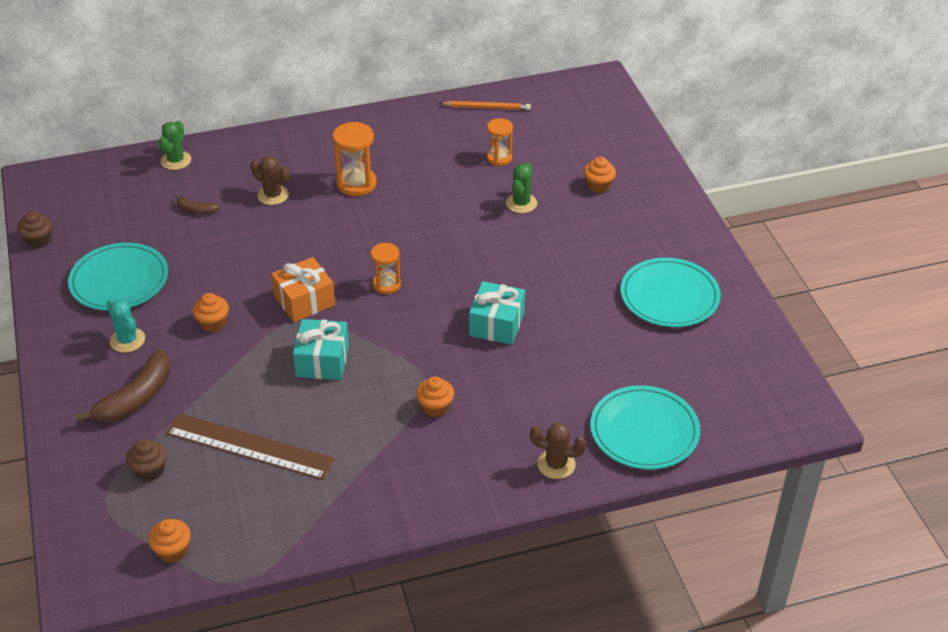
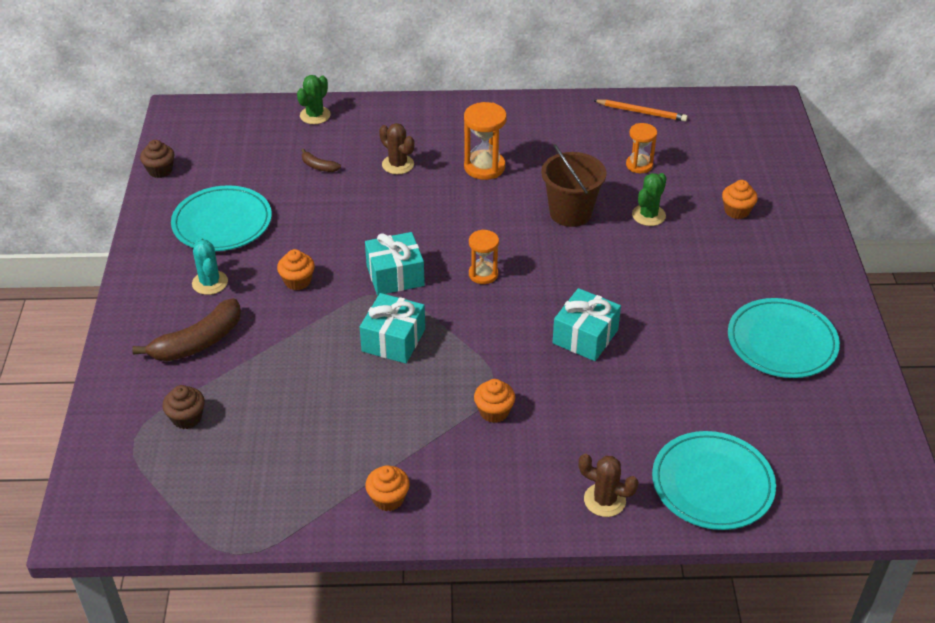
camera: 15 degrees right, 0 degrees up
orange cupcake [148,519,191,563] -> orange cupcake moved to [365,465,410,511]
brown ruler [166,413,336,480] -> none
orange gift [271,257,335,322] -> turquoise gift [365,232,425,295]
none -> brown bucket [541,144,606,227]

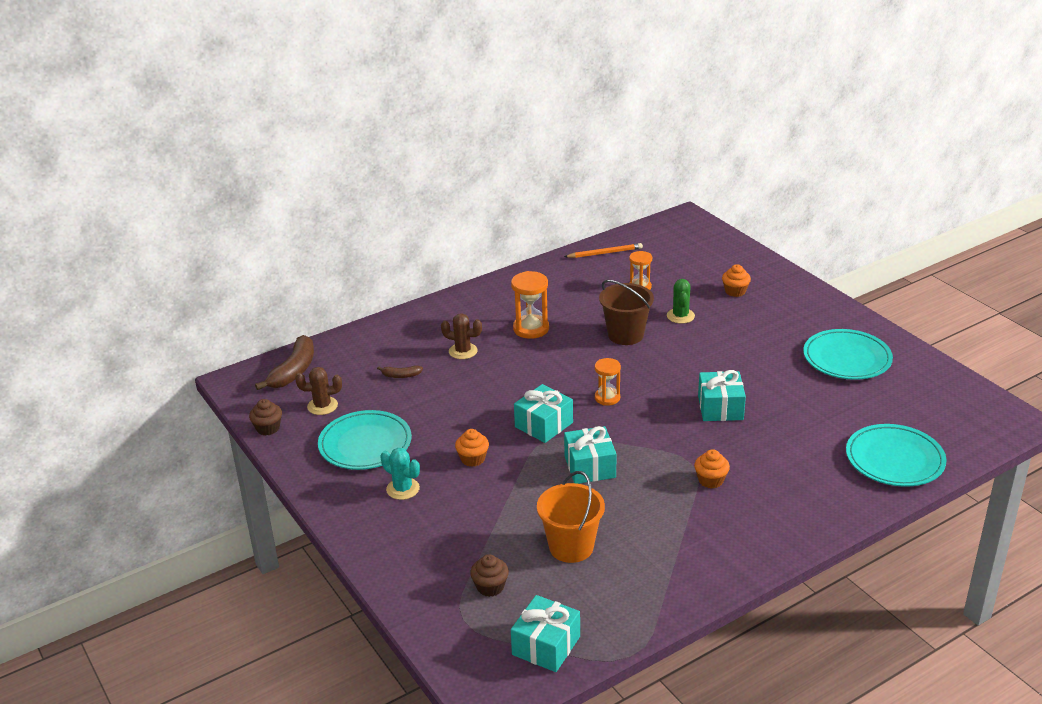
camera: 30 degrees left, 10 degrees down
brown banana [132,298,241,361] -> brown banana moved to [255,335,314,390]
green cactus [297,75,331,124] -> none
orange cupcake [365,465,410,511] -> none
brown cactus [578,454,639,517] -> brown cactus moved to [295,367,342,415]
none -> turquoise gift [511,595,580,672]
none -> orange bucket [537,471,605,563]

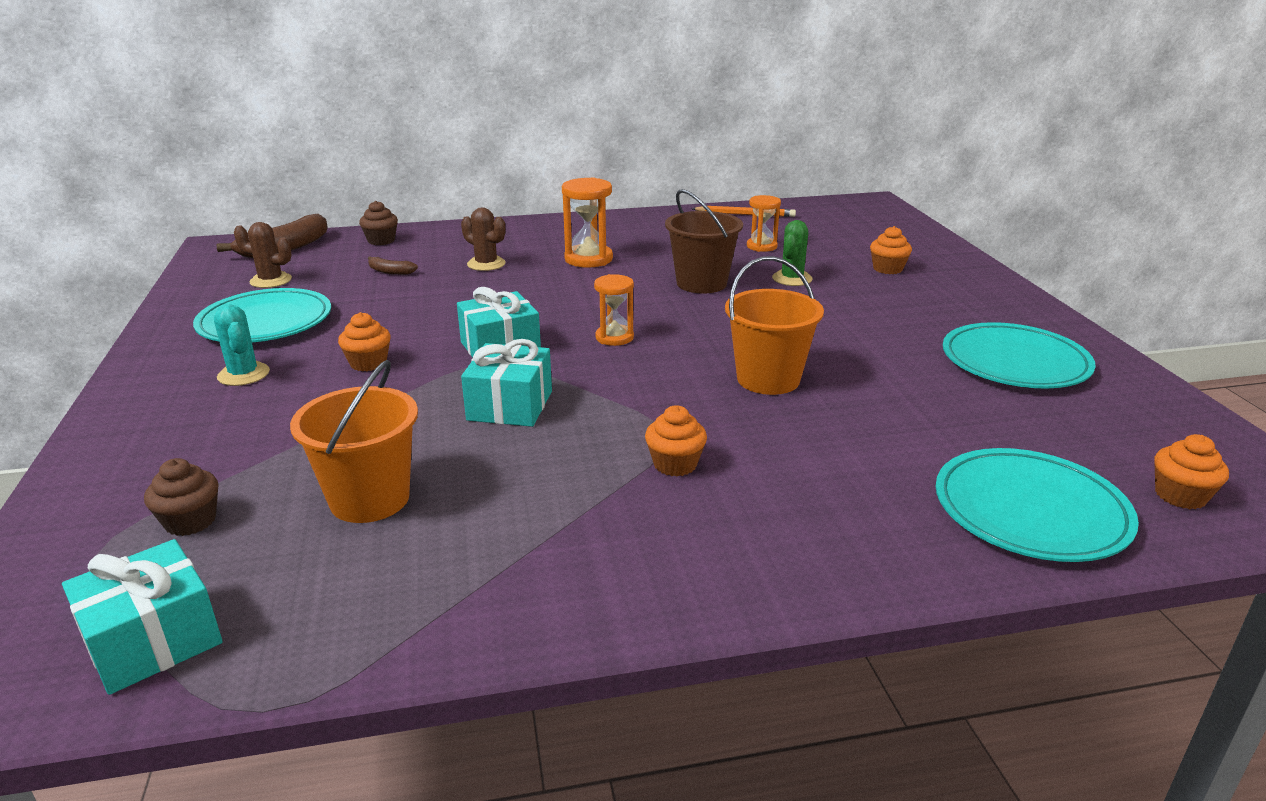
camera: 20 degrees right, 5 degrees down
brown cupcake [249,399,282,435] -> brown cupcake moved to [359,201,398,245]
turquoise gift [698,370,746,421] -> orange bucket [725,256,824,395]
none -> orange cupcake [1154,434,1229,509]

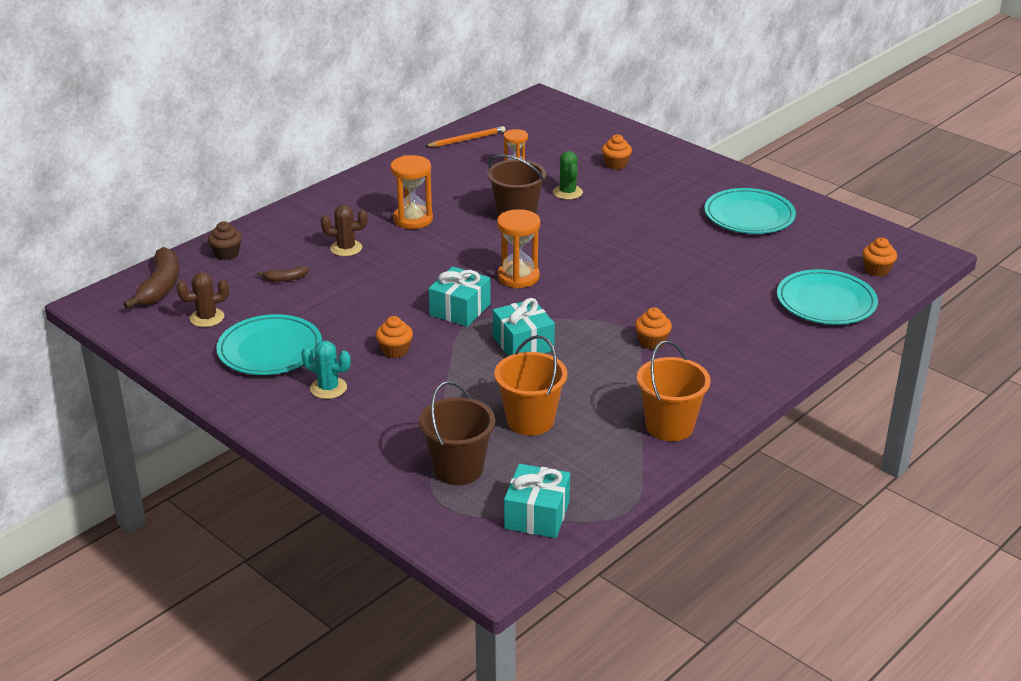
camera: 35 degrees left, 5 degrees up
brown cupcake [144,458,218,536] -> brown bucket [419,381,495,485]
orange hourglass [594,274,634,346] -> orange hourglass [497,209,540,288], size x1.53
orange bucket [725,256,824,395] -> orange bucket moved to [637,340,711,441]

